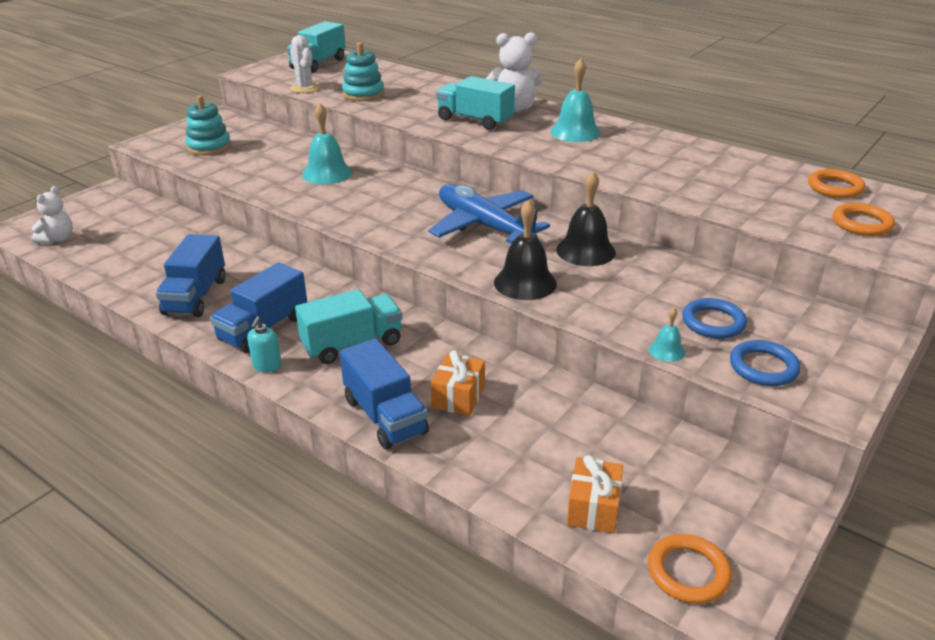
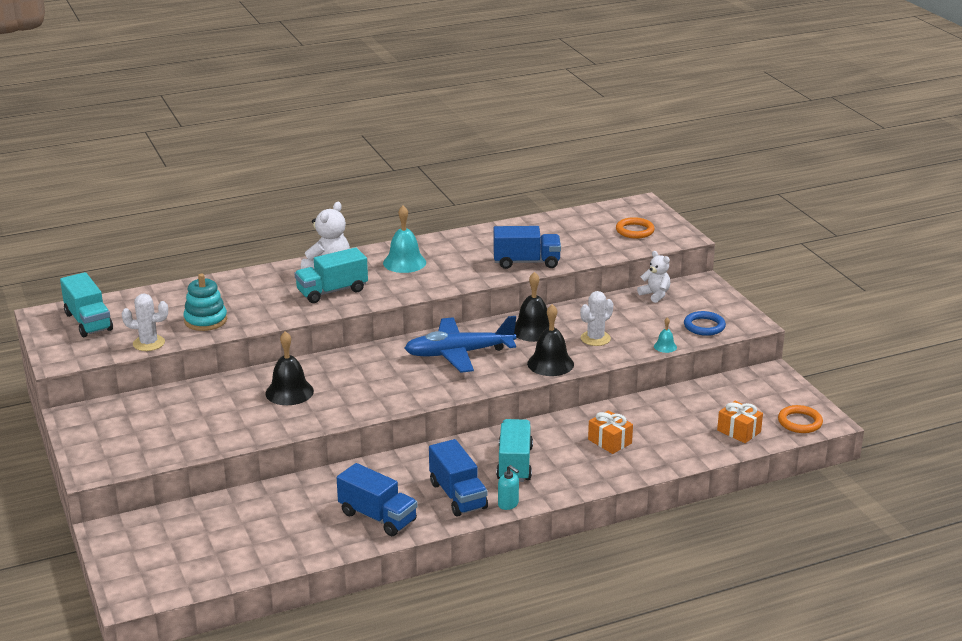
camera: 60 degrees left, 5 degrees down
white teddy bear [32,186,73,244] -> white teddy bear moved to [637,251,670,303]
turquoise stacking toy [185,95,231,156] -> none
turquoise bell [302,103,353,185] -> black bell [265,331,314,405]
blue truck [340,338,429,450] -> blue truck moved to [493,226,561,269]
blue ring [682,298,747,339] -> none
orange ring [808,169,866,198] -> none
none -> white cactus [580,291,613,346]

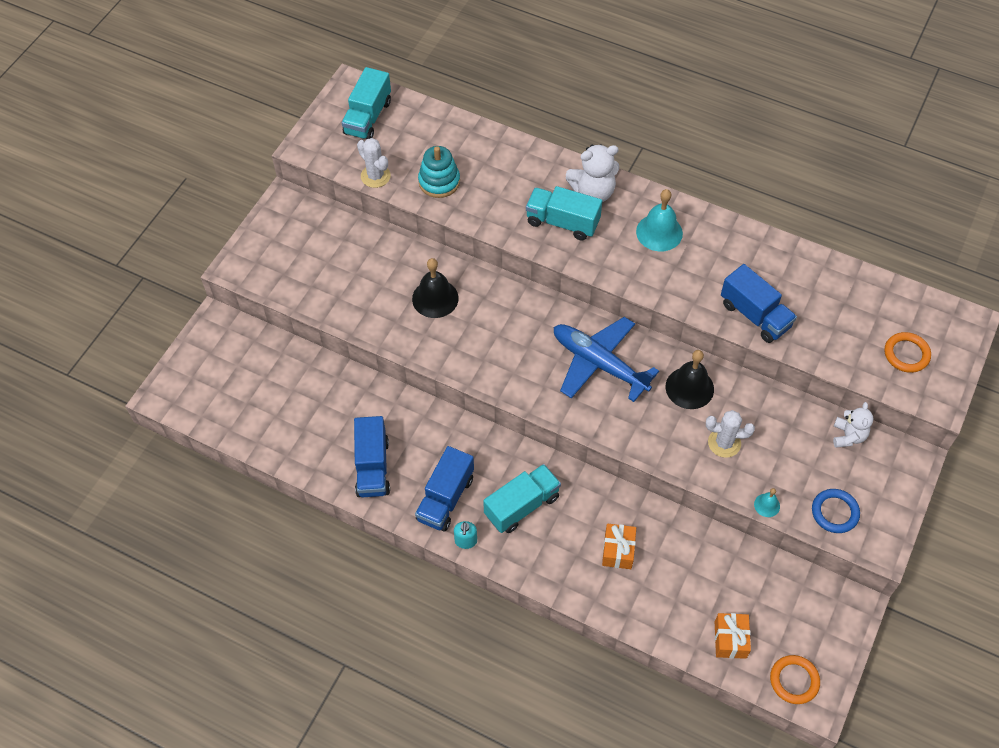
camera: 50 degrees right, 30 degrees up
black bell [527,304,574,376] -> none

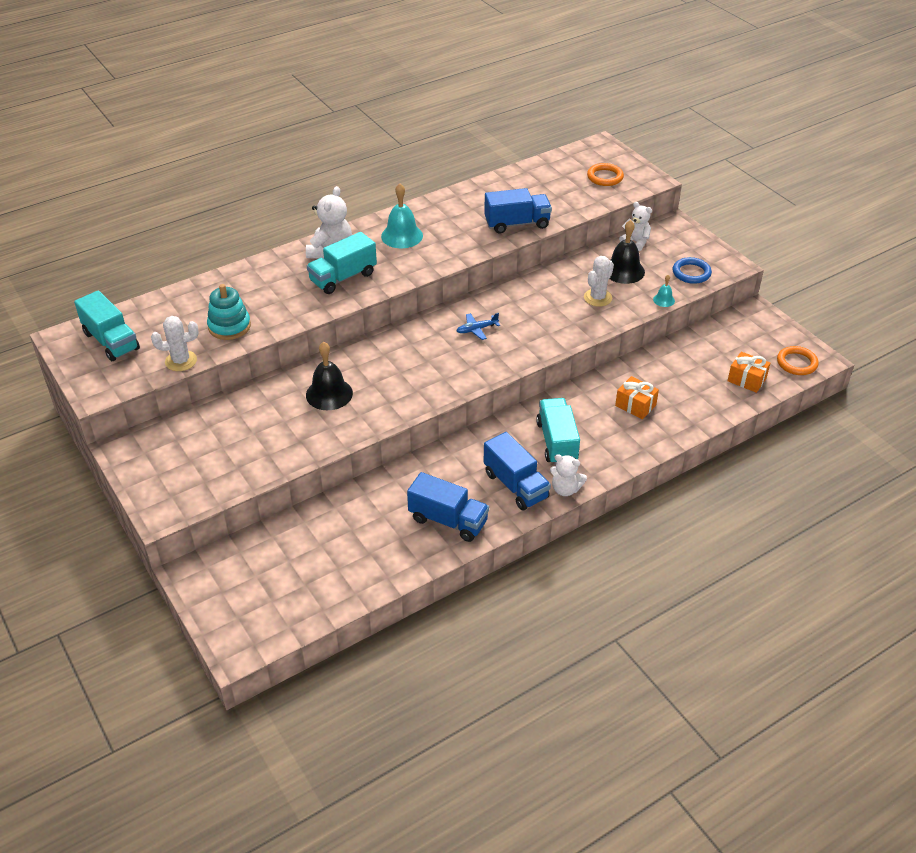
camera: 60 degrees left, 15 degrees down
turquoise soap dispenser [454,521,477,549] -> white teddy bear [550,454,587,496]
blue plane [554,317,659,402] -> blue plane [456,313,500,340], size x0.42
black bell [666,350,714,409] -> black bell moved to [610,220,645,284]

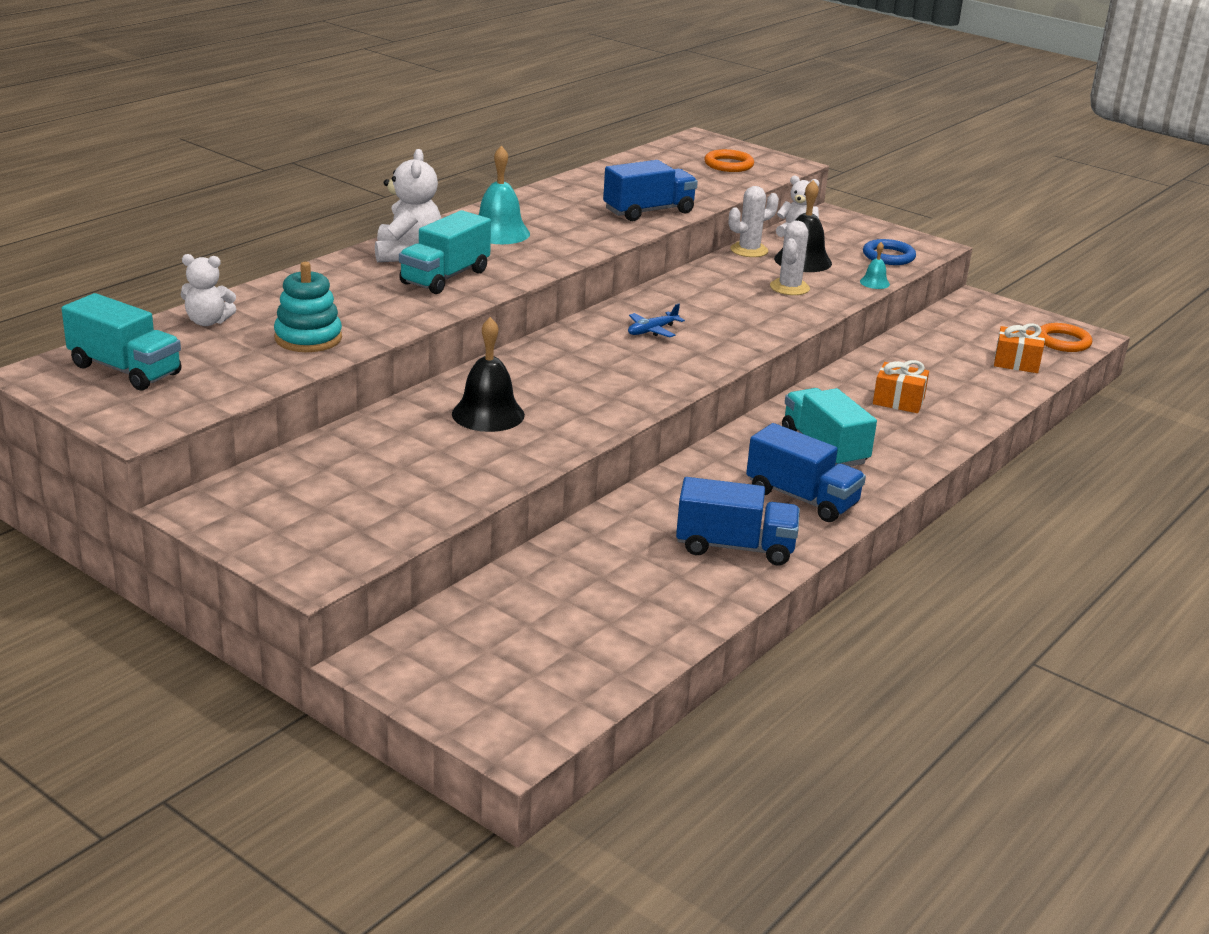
camera: 20 degrees left, 15 degrees down
white cactus [151,316,198,371] -> white cactus moved to [729,186,779,257]
white teddy bear [550,454,587,496] -> white teddy bear moved to [180,254,236,326]

